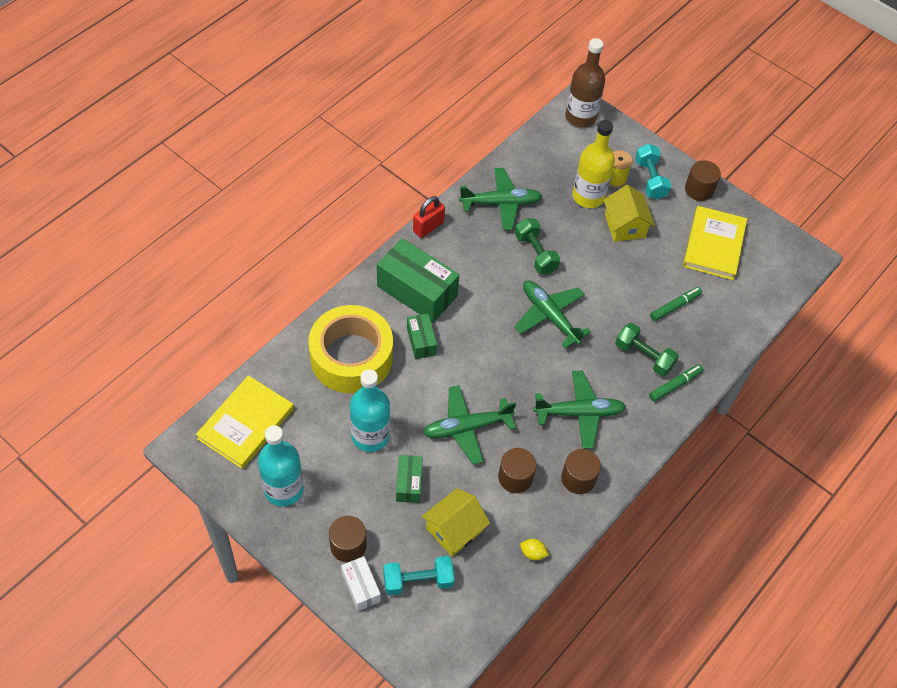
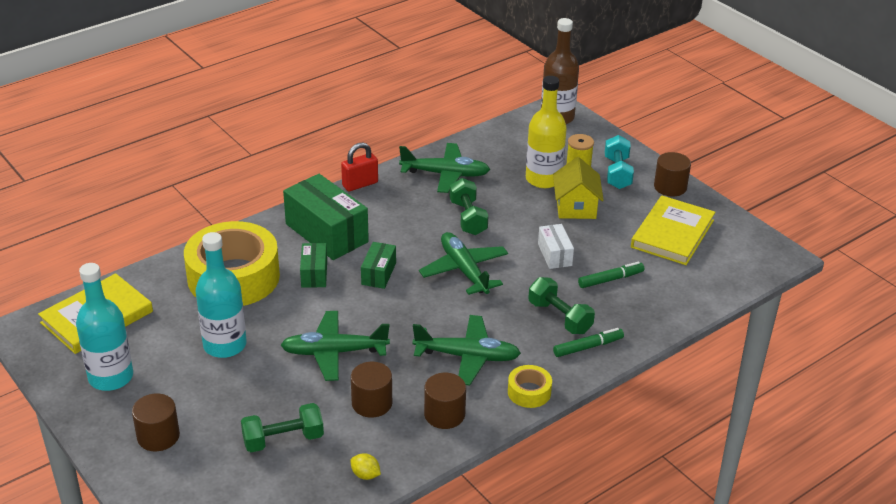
camera: 15 degrees right, 20 degrees down
white box [341,556,381,611] -> white box moved to [538,224,574,269]
turquoise dumbbell [383,556,454,596] -> none
green box [396,455,423,503] -> green box moved to [361,242,396,289]
yellow house [421,488,490,557] -> green dumbbell [241,403,324,452]
none -> yellow tape [508,365,552,408]

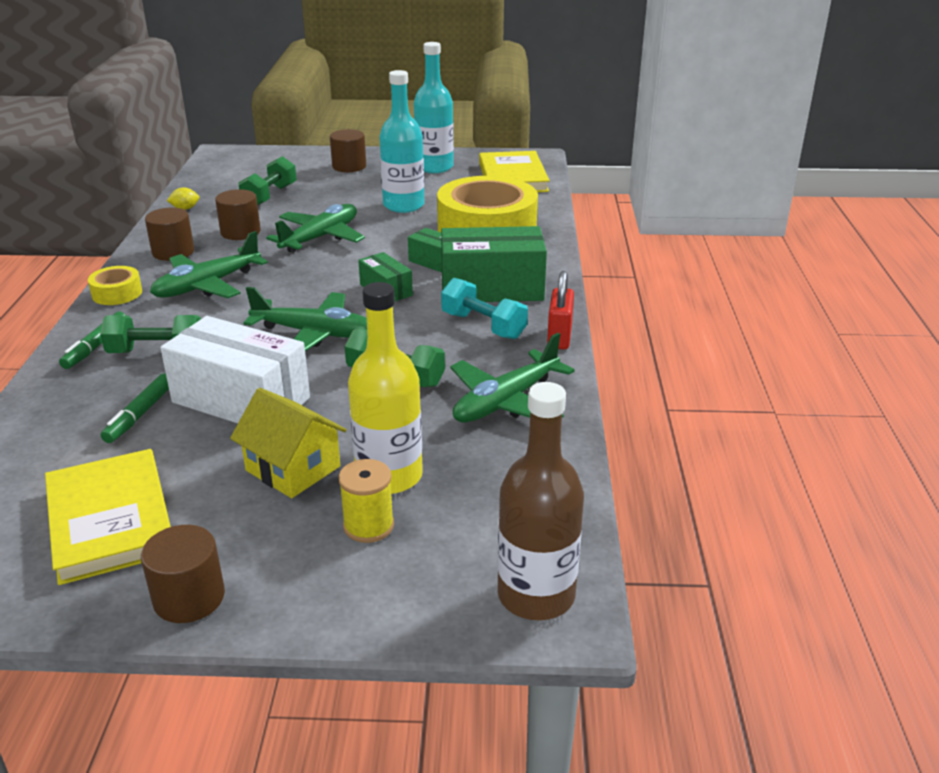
camera: 130 degrees right, 5 degrees down
white box [538,224,574,269] -> white box [160,316,310,423], size x1.93
turquoise dumbbell [605,135,634,189] -> turquoise dumbbell moved to [441,278,528,339]

